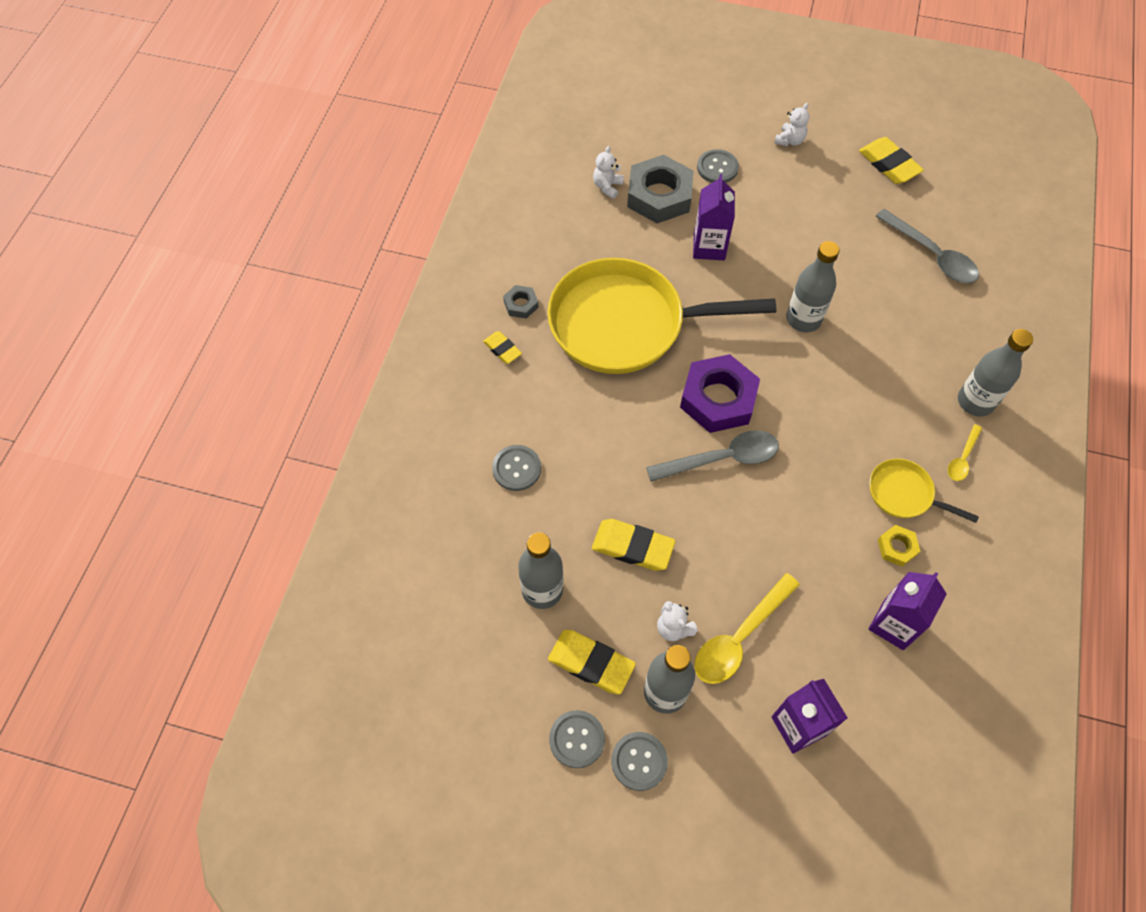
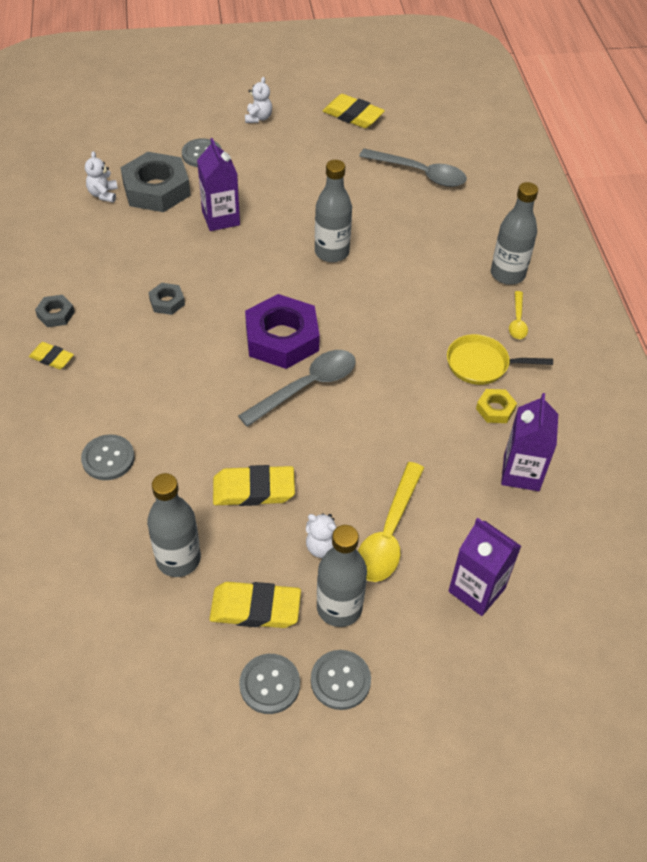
camera: 25 degrees left, 10 degrees down
yellow pan [547,258,776,374] -> grey nut [148,283,185,315]

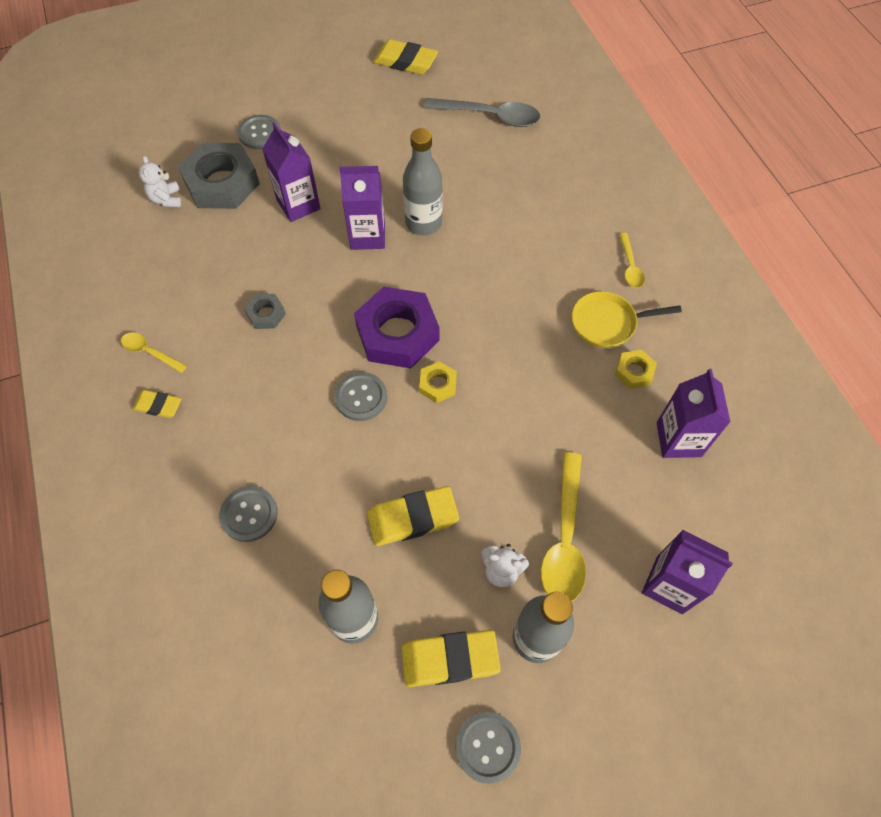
camera: 10 degrees left, 10 degrees up
grey nut [35,295,75,327] -> yellow spoon [121,332,187,373]
grey spoon [238,350,356,427] -> yellow nut [419,361,457,403]
white teddy bear [245,77,272,123] -> none
grey button [311,650,371,710] -> grey button moved to [334,372,387,421]
grey bottle [491,182,538,285] -> none
none -> purple carton [339,166,385,250]

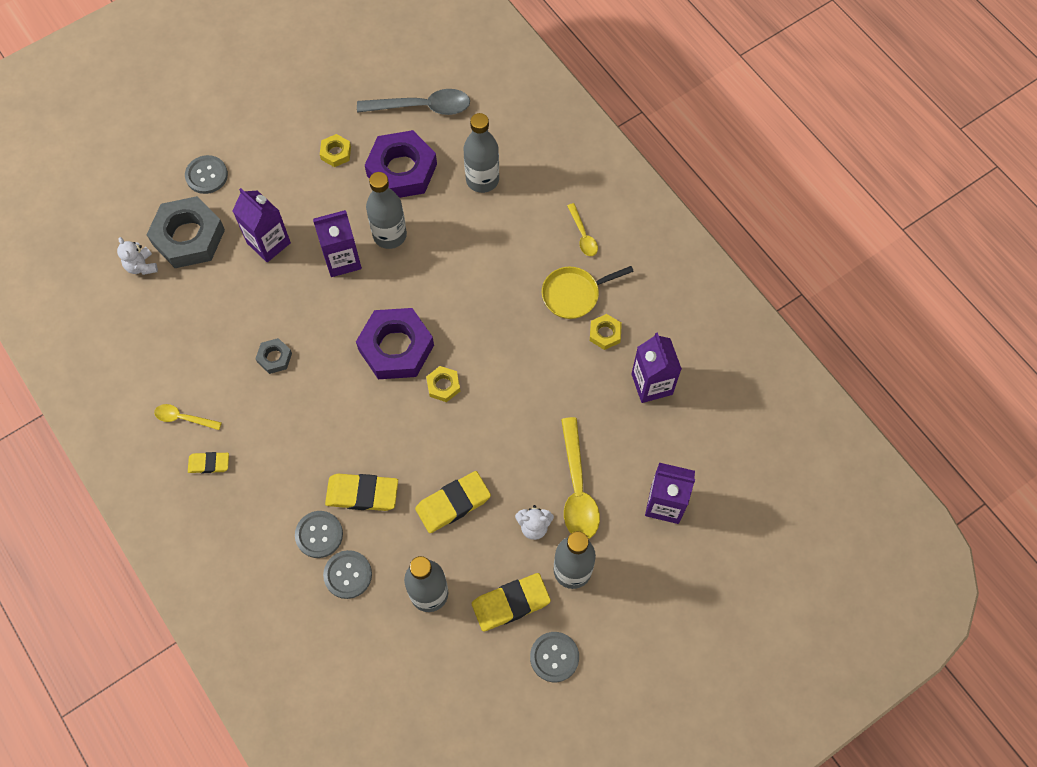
camera: 15 degrees left, 5 degrees up
grey button [334,372,387,421] -> grey button moved to [323,550,372,599]
yellow eraser [373,39,438,74] -> yellow eraser moved to [325,474,398,511]
none -> yellow nut [320,134,351,167]
none -> purple nut [365,130,437,198]
none -> grey bottle [464,113,499,193]

